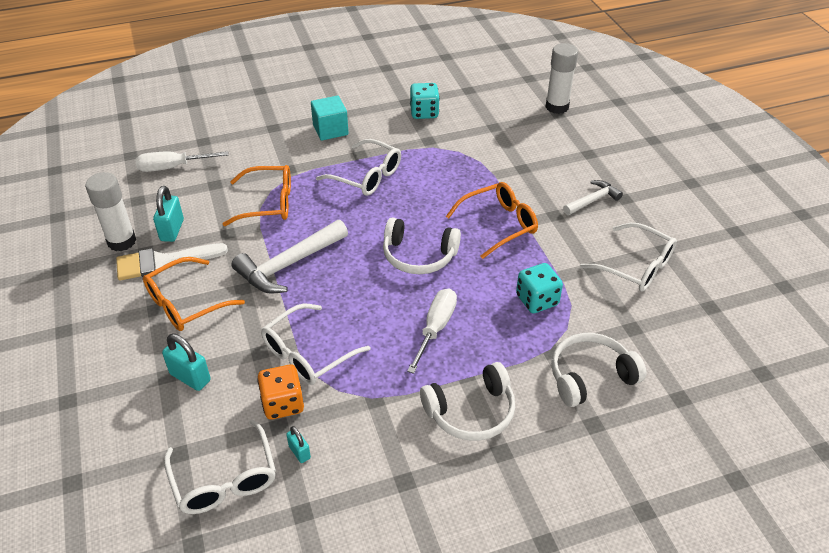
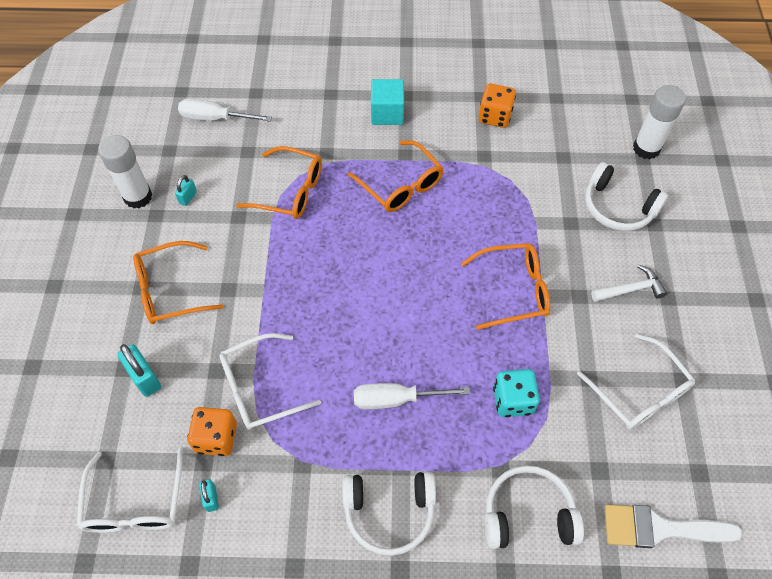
camera: 20 degrees right, 15 degrees up
white brush [116,243,228,281] -> white brush moved to [605,504,743,548]
turquoise padlock [153,186,184,242] -> turquoise padlock [175,175,197,206], size x0.58
white hammer [232,220,348,294] -> none
white glasses [316,139,401,196] -> orange glasses [348,140,444,212]
white headphones [383,217,461,274] -> white headphones moved to [585,162,668,231]
white screwdriver [407,289,457,374] -> white screwdriver turned 135 degrees counterclockwise [354,383,470,409]
turquoise dice [410,83,440,119] -> orange dice [479,83,516,128]

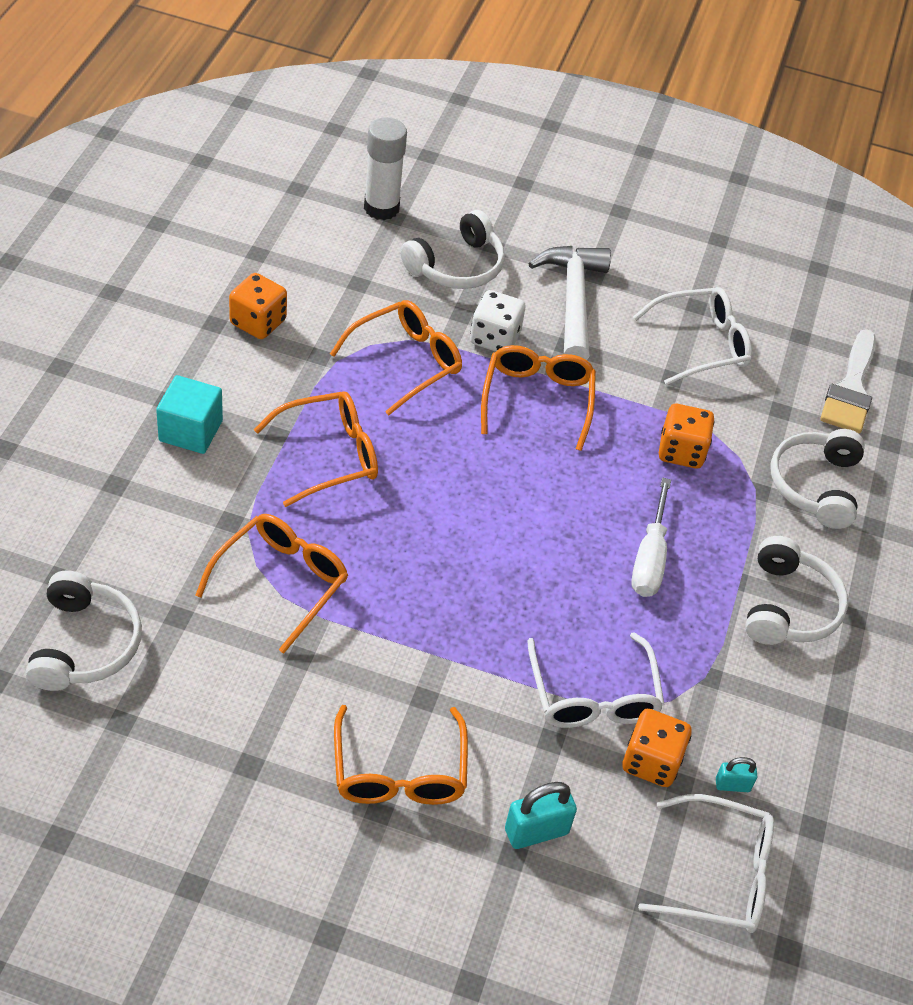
camera: 80 degrees left, 10 degrees down
white glue stick [98,135,152,209] -> none
turquoise padlock [175,175,197,206] -> none
white screwdriver [178,98,272,122] -> white headphones [26,571,142,691]
turquoise dice [493,369,540,417] -> orange dice [659,404,715,468]
white hammer [591,265,667,302] -> white hammer [528,246,611,360], size x1.73
none -> orange glasses [330,300,462,415]
none -> white dice [470,290,525,352]

